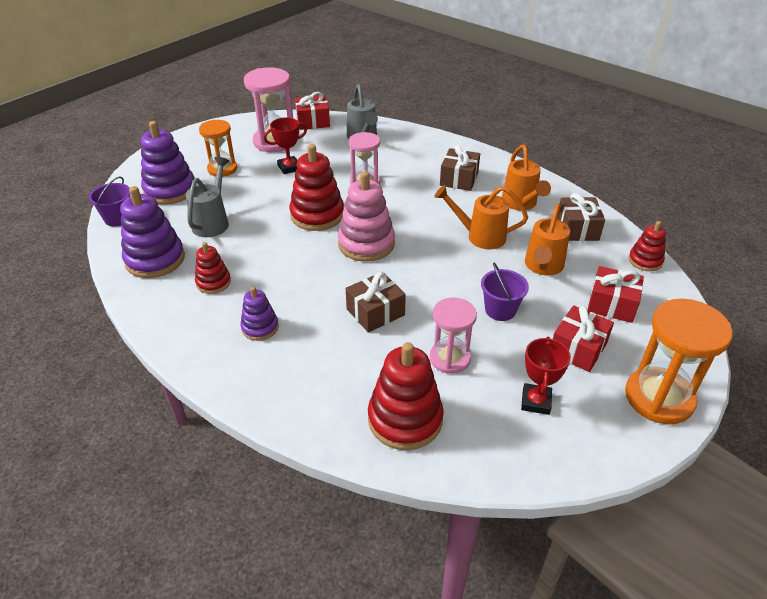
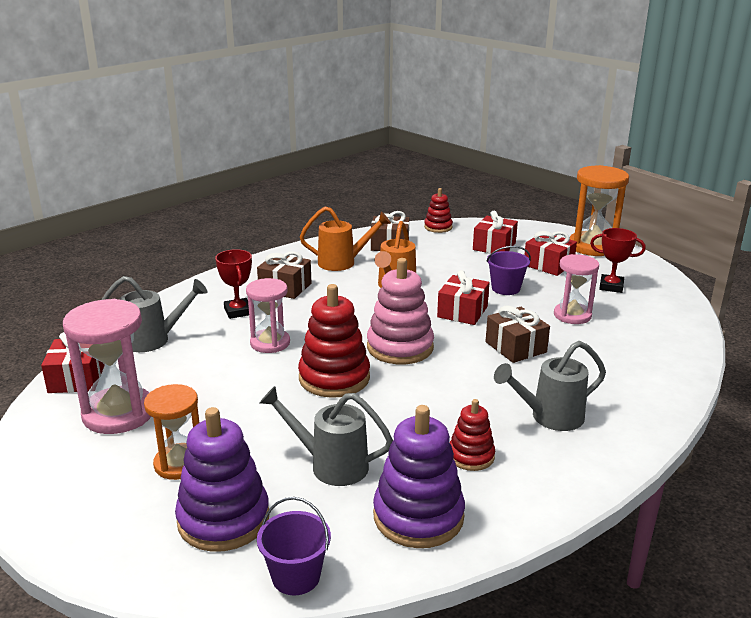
camera: 85 degrees left, 15 degrees down
purple stacking toy [240,287,279,341] -> grey watering can [494,341,606,431]
red trophy [264,117,307,174] -> red trophy moved to [215,249,252,319]
red stacking toy [368,342,444,450] -> none
orange watering can [525,204,570,275] -> none
none -> red gift [437,270,489,325]

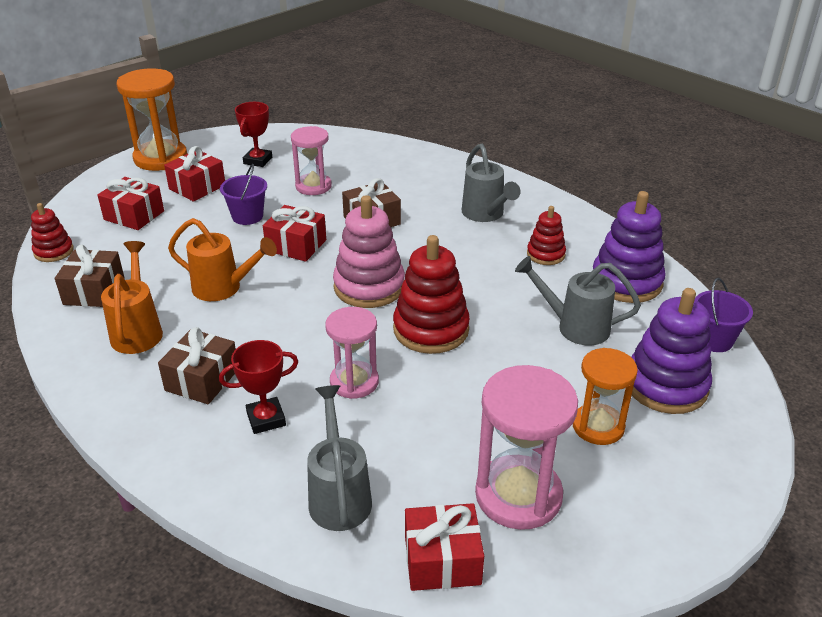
camera: 90 degrees left, 10 degrees up
grey watering can [260,386,393,486] -> grey watering can turned 90 degrees clockwise [515,256,641,346]

